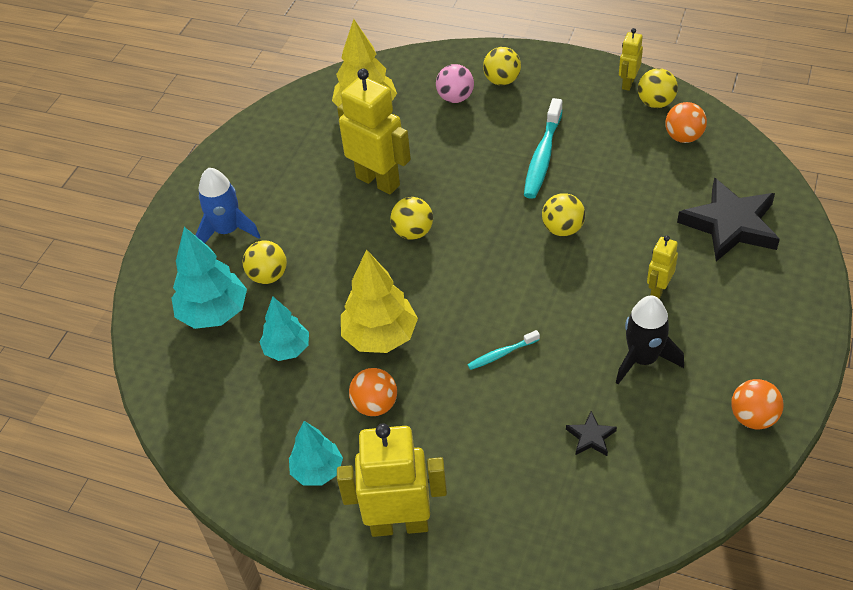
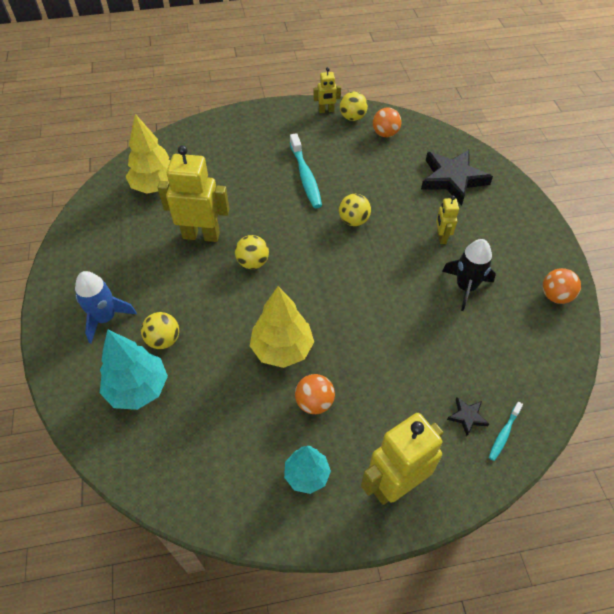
camera: 35 degrees left, 5 degrees up
turquoise tree [260,297,309,361] -> none
pink ball [436,64,474,103] -> none
turquoise toothbrush [467,330,540,370] -> turquoise toothbrush moved to [489,402,523,461]
yellow ball [483,47,521,85] -> none
black star [566,411,617,456] -> black star moved to [447,397,489,436]
yellow robot [619,28,643,91] -> yellow robot turned 90 degrees counterclockwise [313,67,341,113]

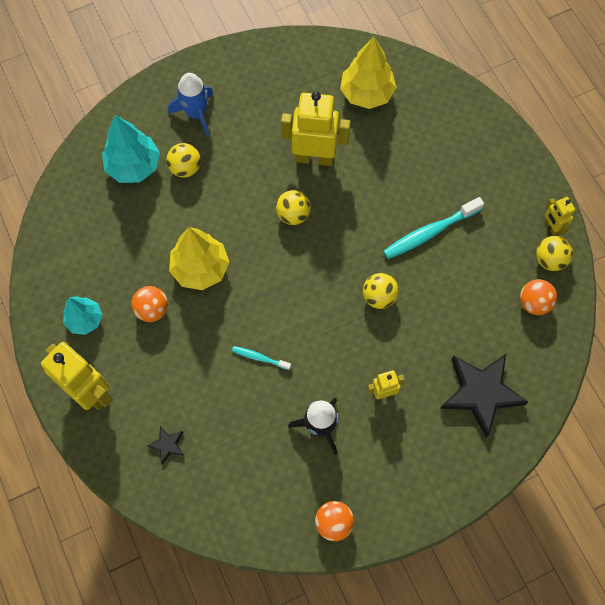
camera: 75 degrees right, 15 degrees up
yellow robot [158,145,229,242] -> yellow robot turned 75 degrees counterclockwise [281,91,351,166]
turquoise toothbrush [489,402,523,461] -> turquoise toothbrush moved to [232,346,291,370]

